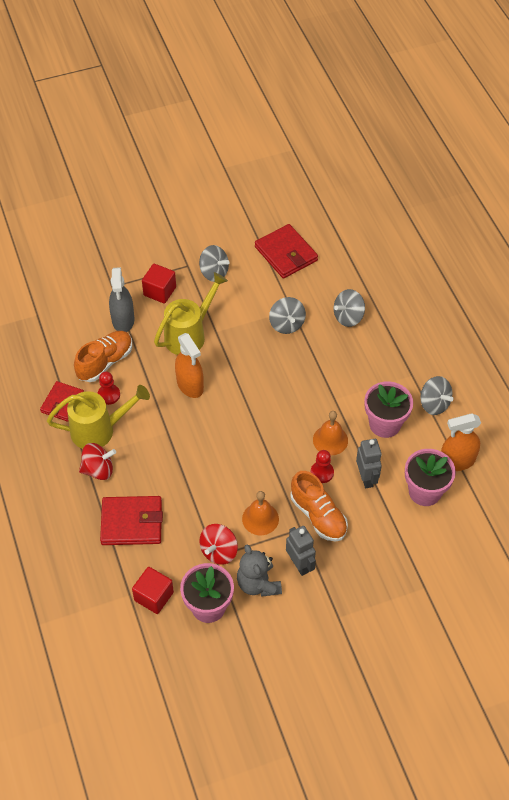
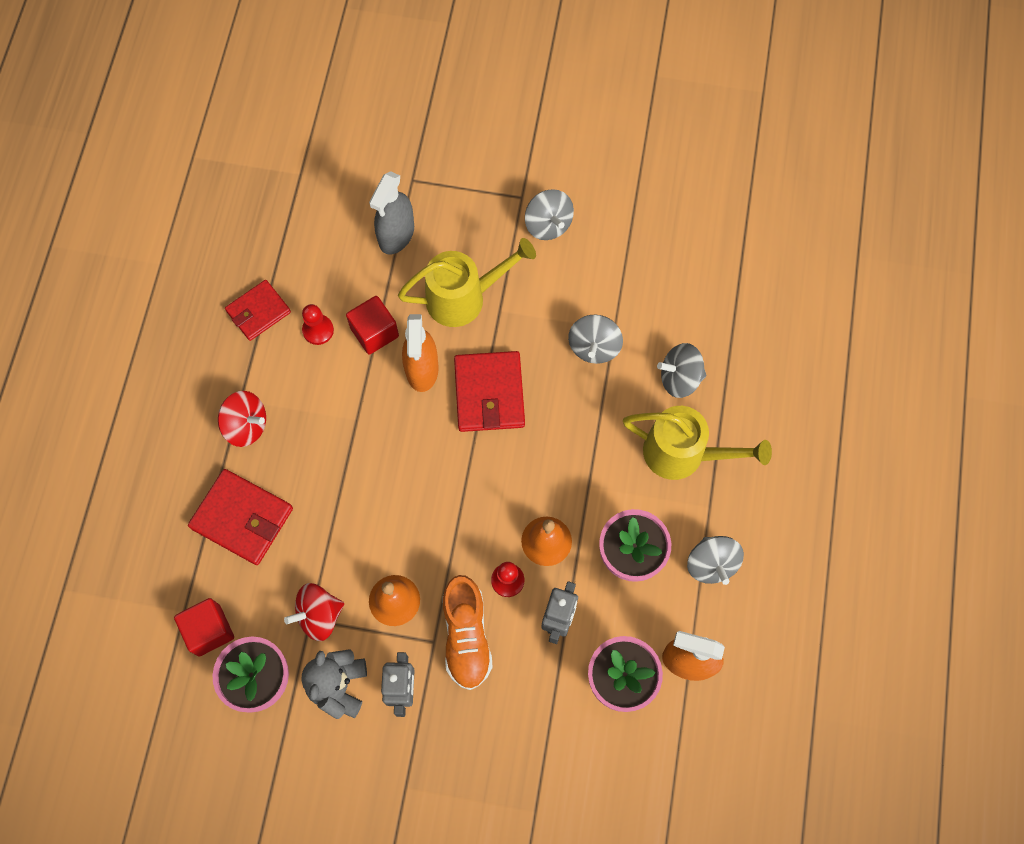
camera: 30 degrees right, 15 degrees up
yellow watering can [47,385,150,449] -> yellow watering can moved to [623,406,772,480]
orange shoe [74,331,132,382] -> none
red cube [142,264,176,303] -> red cube moved to [346,296,399,355]
red wallet [255,224,318,279] -> red wallet moved to [454,351,525,432]

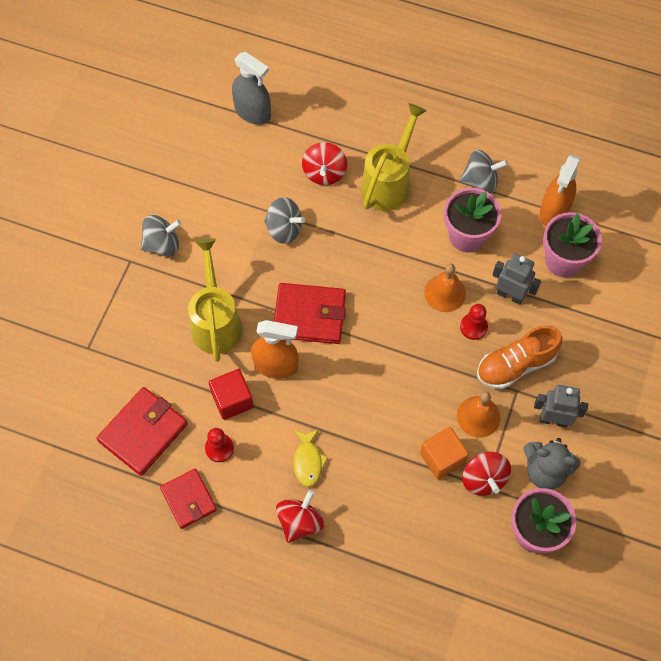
camera: 80 degrees left, 5 degrees down
red cube [174,598,234,657] -> none
red wallet [188,469,293,565] -> red wallet moved to [97,387,188,476]
grey spray bottle [369,171,414,254] -> grey spray bottle moved to [232,52,271,125]
orange shoe [443,575,493,690] -> orange shoe turned 150 degrees clockwise [477,325,562,390]
grey spinning top [657,343,706,398] -> red spinning top [302,142,347,185]
none -> yellow fish [293,429,328,487]
none -> orange cube [420,427,469,480]

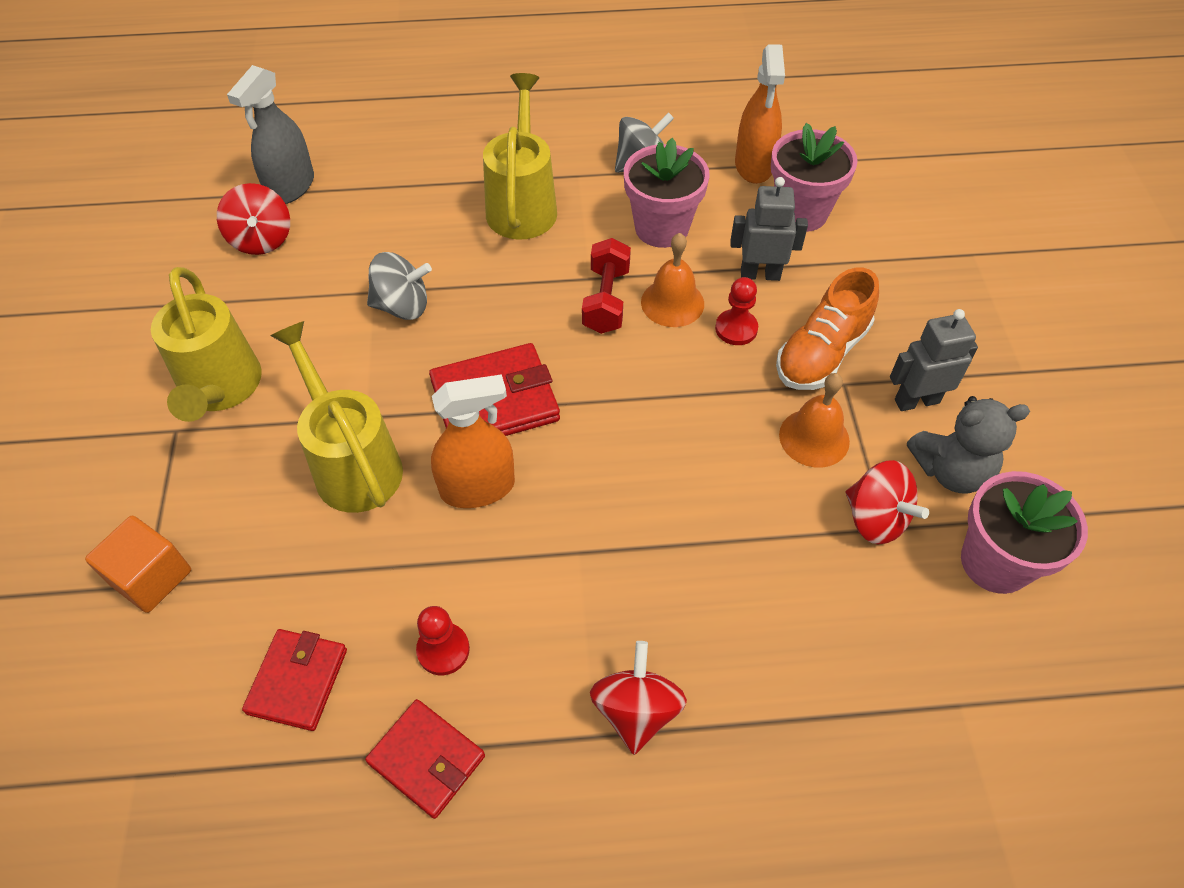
camera: 25 degrees left, 10 degrees down
red wallet [97,387,188,476] -> red wallet [242,629,347,731], size x0.67
grey spinning top [141,215,182,256] -> yellow watering can [151,267,262,422]
red cube [209,369,254,420] -> none
grey spray bottle [232,52,271,125] -> grey spray bottle turned 105 degrees clockwise [227,65,314,204]
yellow fish [293,429,328,487] -> none
red spinning top [302,142,347,185] -> red spinning top moved to [217,183,290,255]
orange cube [420,427,469,480] -> orange cube moved to [85,516,191,613]
none -> red dumbbell [582,238,631,334]

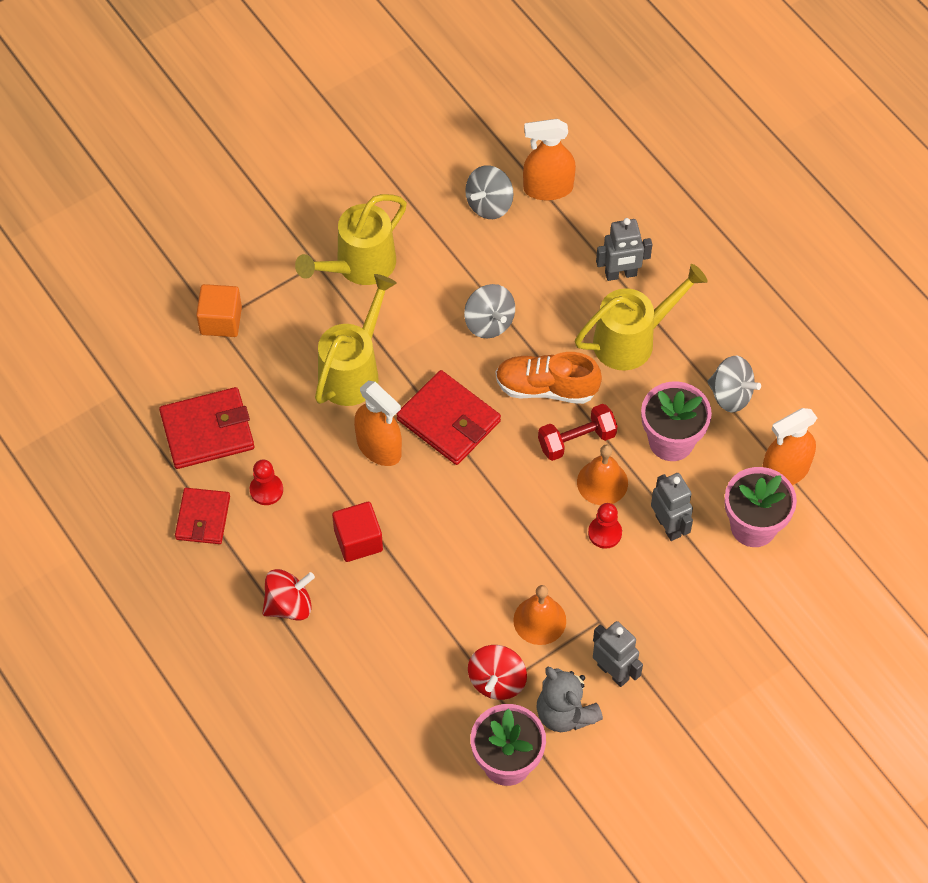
camera: 60 degrees right, 5 degrees up
red spinning top [217,183,290,255] -> grey spinning top [465,165,513,219]
grey spray bottle [227,65,314,204] -> orange spray bottle [523,119,576,200]
red wallet [242,629,347,731] -> red wallet [159,387,254,469], size x1.50
orange shoe [776,268,879,390] -> orange shoe moved to [496,352,602,404]
none -> red cube [332,502,383,562]
none -> grey robot [596,218,652,281]

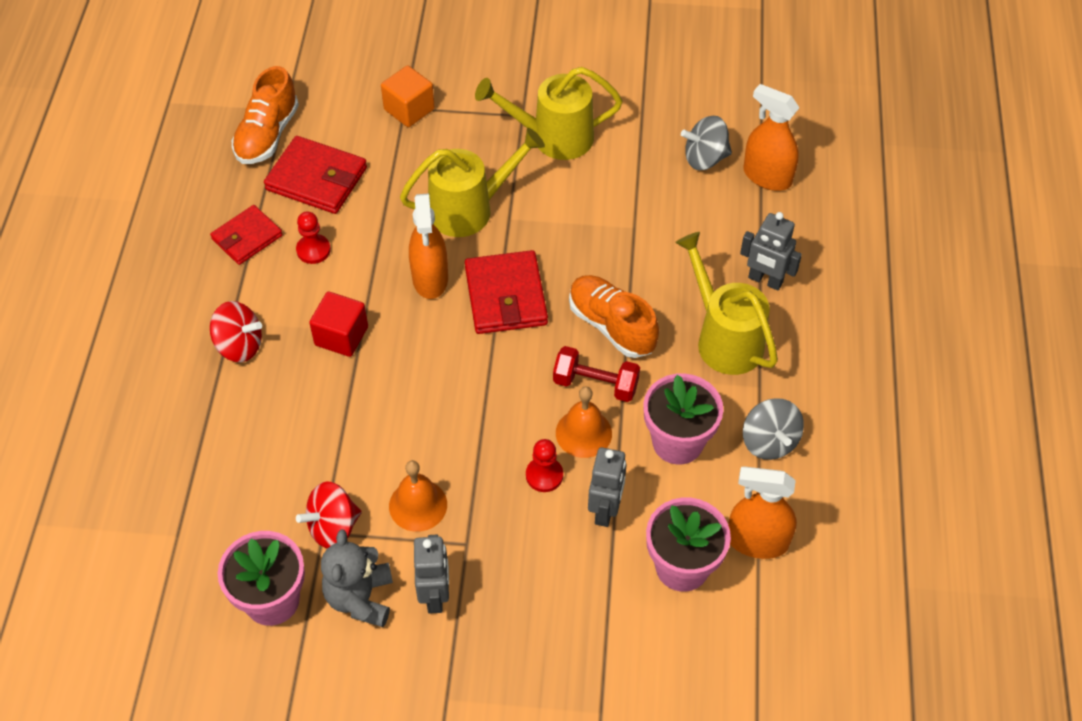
camera: 40 degrees right, 5 degrees down
grey spinning top [464,284,515,339] -> none
yellow watering can [575,264,708,371] -> yellow watering can turned 135 degrees counterclockwise [675,232,778,375]
none -> orange shoe [232,66,299,164]

